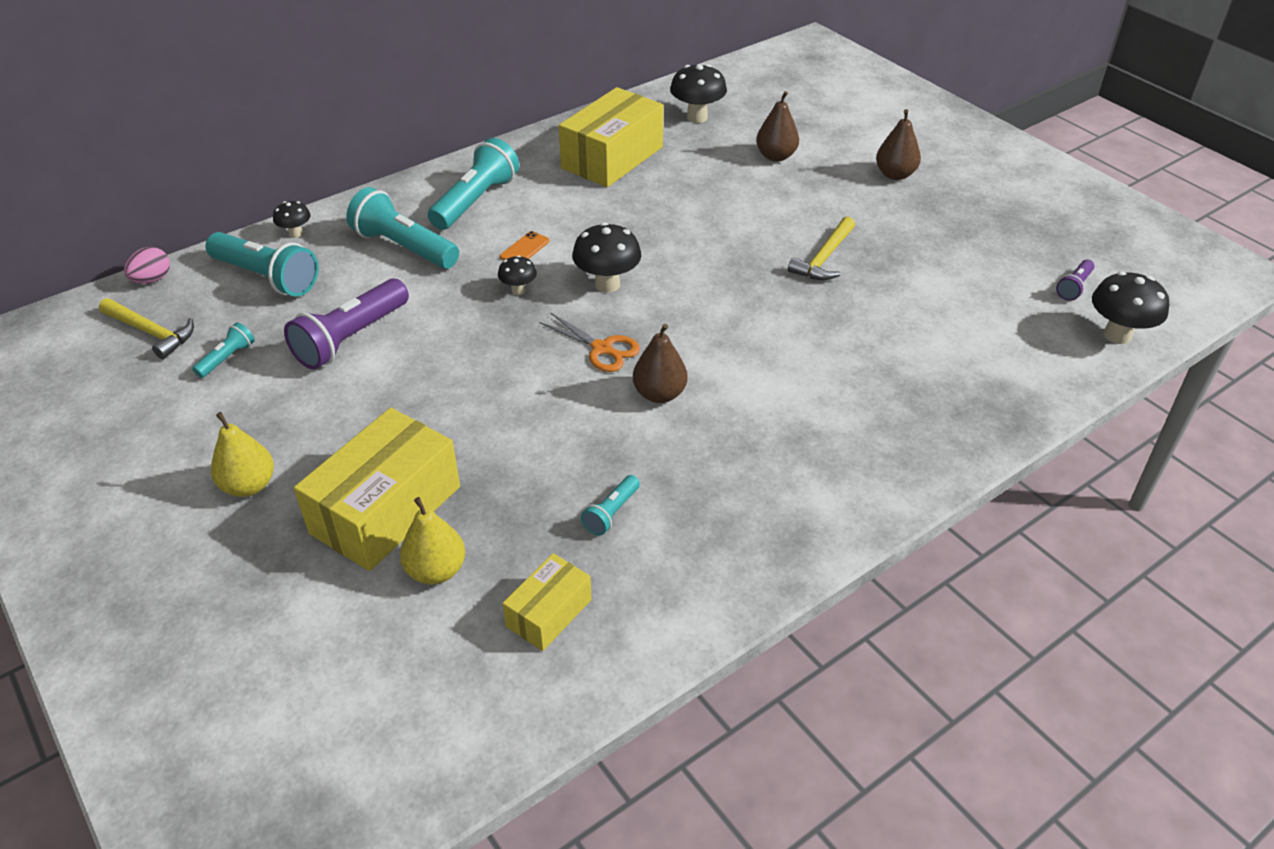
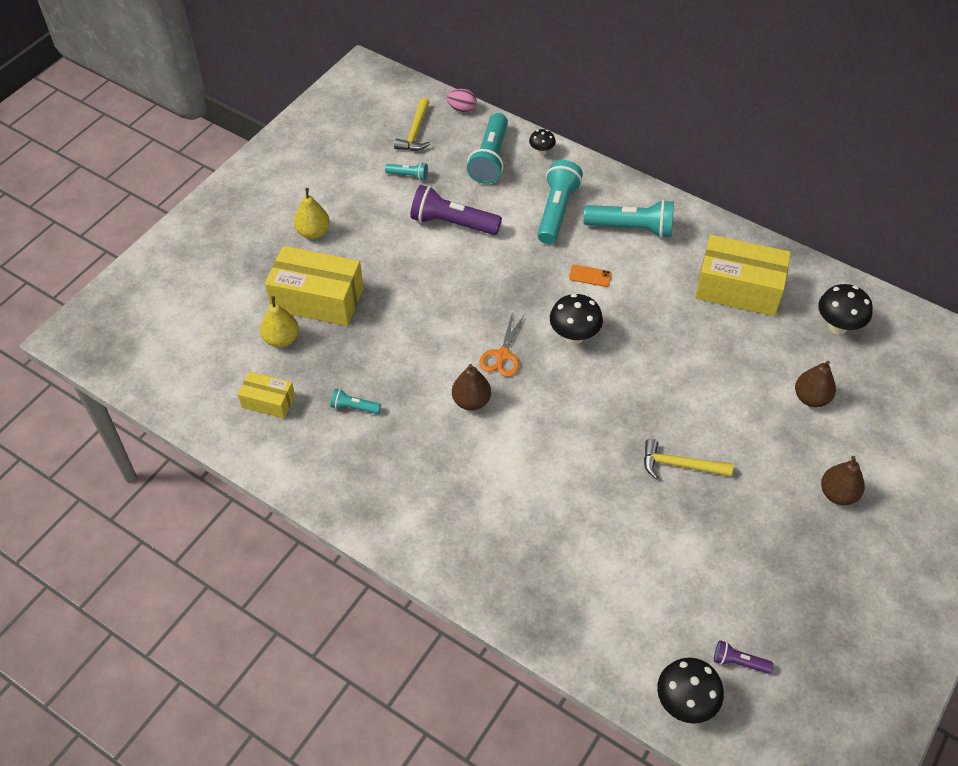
camera: 70 degrees right, 10 degrees up
black mushroom [498,255,537,295] -> none

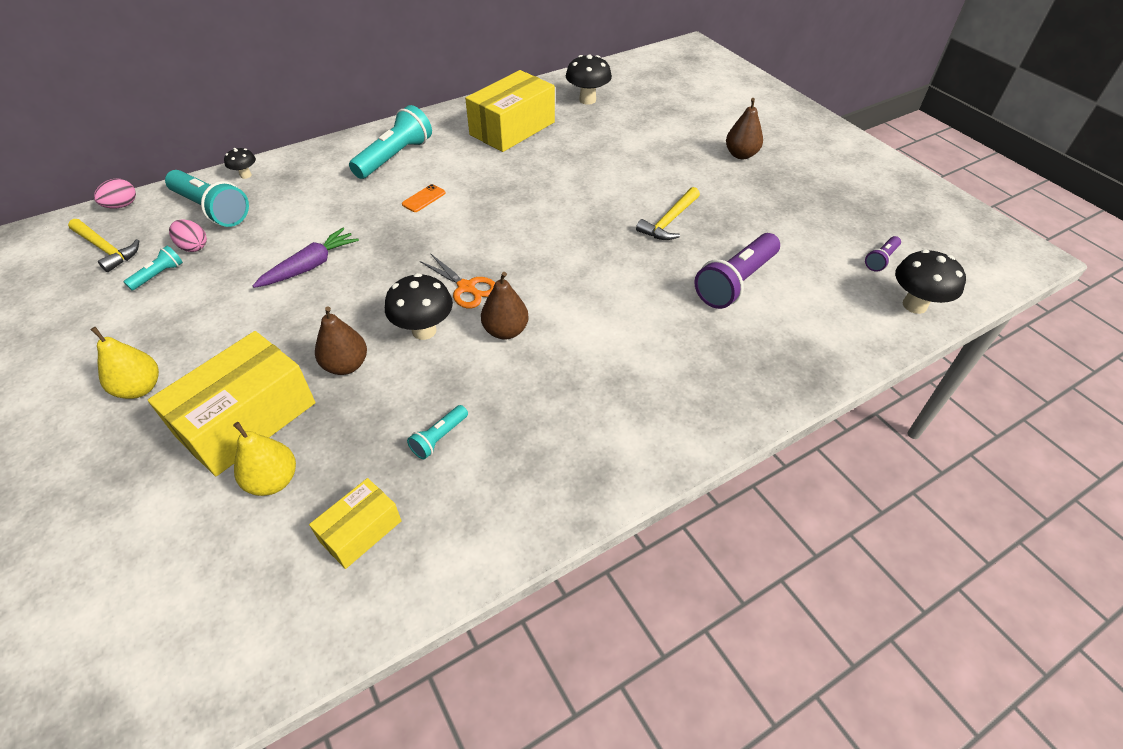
camera: 65 degrees left, 5 degrees down
purple flashlight [410,185,502,235] -> purple flashlight moved to [695,233,780,309]
turquoise flashlight [537,160,583,244] -> none
black mushroom [550,294,603,344] -> black mushroom moved to [385,273,453,340]
brown pear [795,361,836,407] -> brown pear moved to [315,306,367,375]
none -> pink egg [169,219,207,252]
none -> purple carrot [253,228,359,288]

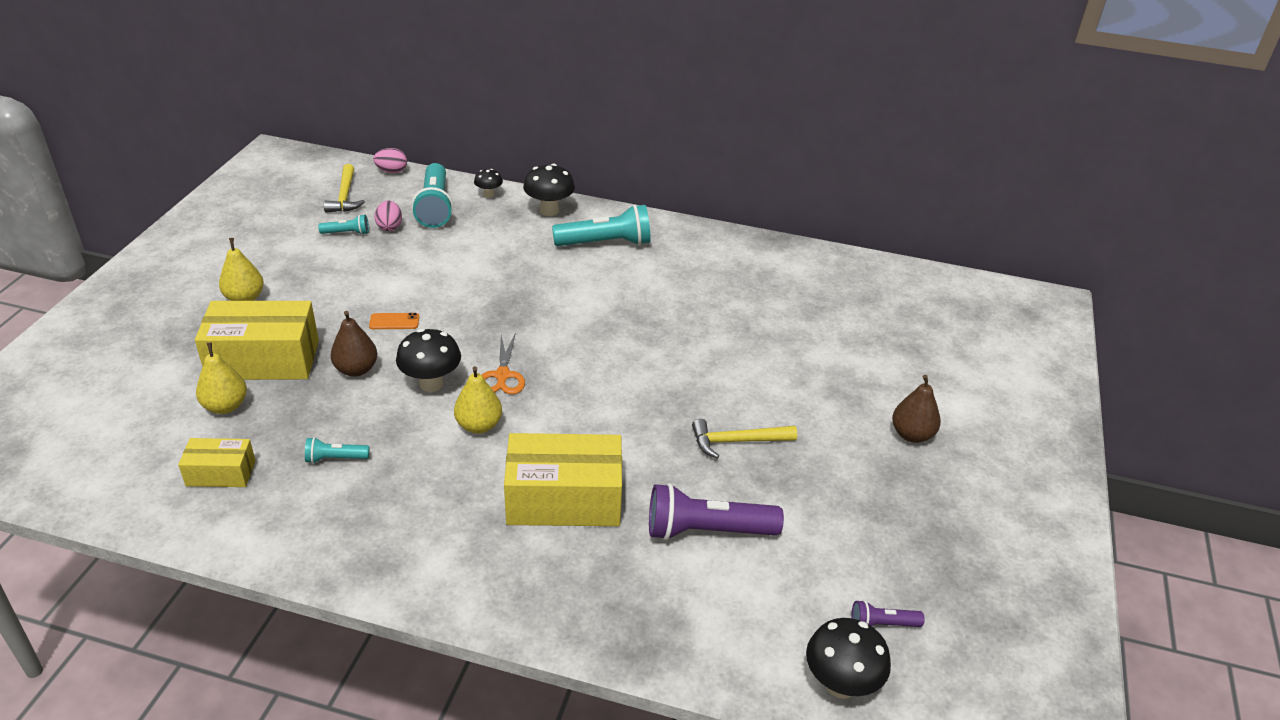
camera: 45 degrees right, 10 degrees down
purple carrot [253,228,359,288] -> none
orange phone [402,184,446,212] -> orange phone moved to [369,313,419,329]
yellow box [465,70,555,152] -> yellow box moved to [504,433,622,526]
brown pear [481,272,529,340] -> yellow pear [454,366,502,434]
black mushroom [566,54,612,105] -> black mushroom moved to [523,164,575,216]

